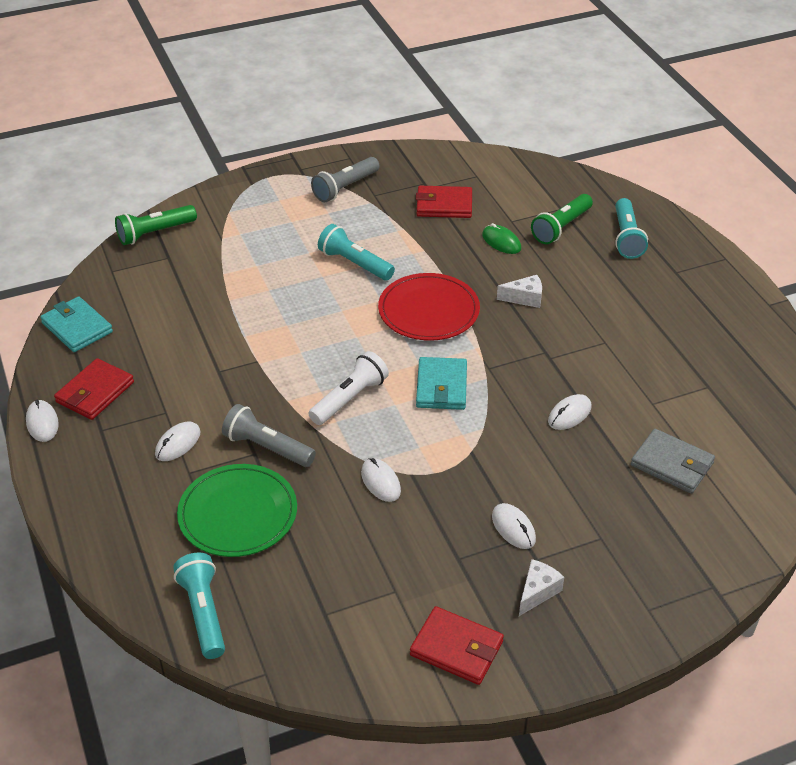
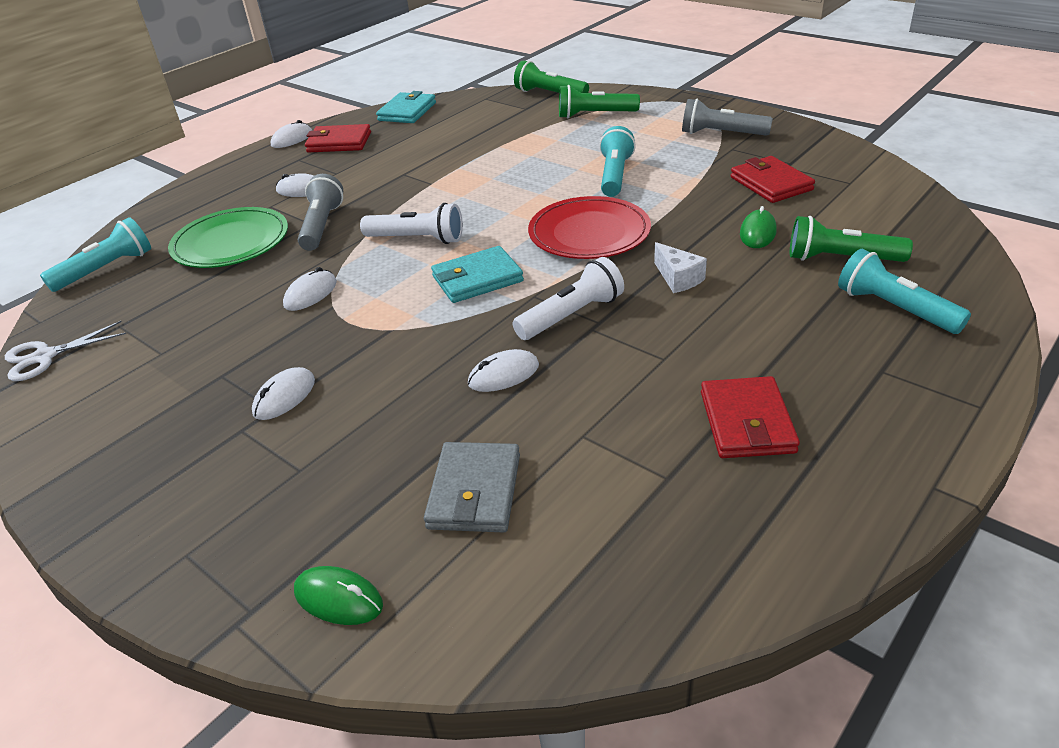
camera: 65 degrees right, 5 degrees down
red wallet [410,606,504,685] -> red wallet moved to [701,376,800,458]
white cheese [519,559,564,616] -> none
white mouse [548,394,592,430] -> white mouse turned 45 degrees counterclockwise [468,349,539,392]
turquoise flashlight [615,198,648,259] -> turquoise flashlight turned 75 degrees clockwise [838,249,971,334]
none -> white scissors [5,321,126,381]
none -> green mouse [294,566,383,625]
none -> white flashlight [512,257,624,340]
none -> green flashlight [559,85,640,118]

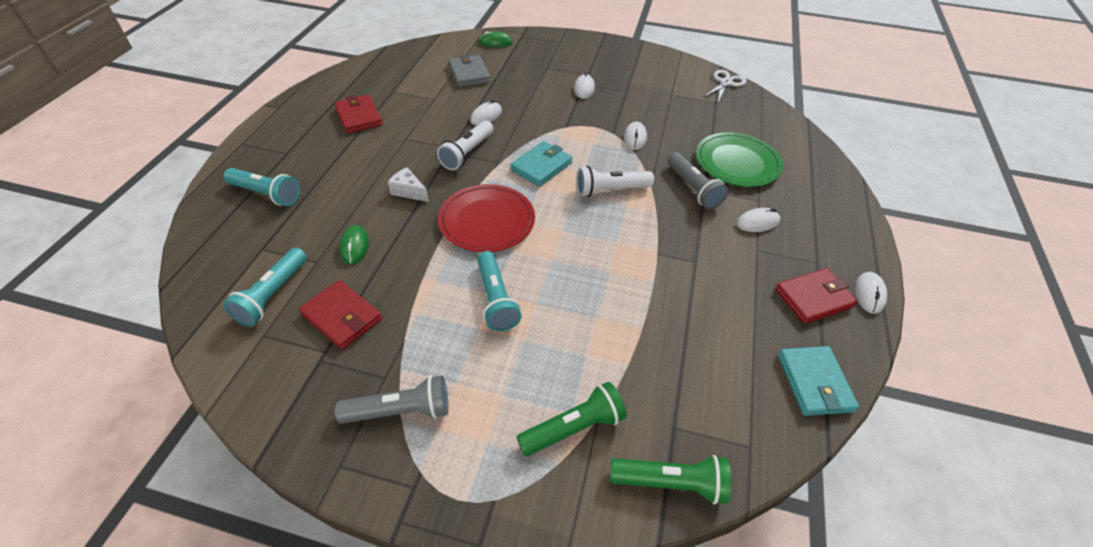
camera: 150 degrees right, 10 degrees up
turquoise flashlight [40,217,151,292] -> turquoise flashlight moved to [223,248,307,326]
green flashlight [790,216,913,262] -> none

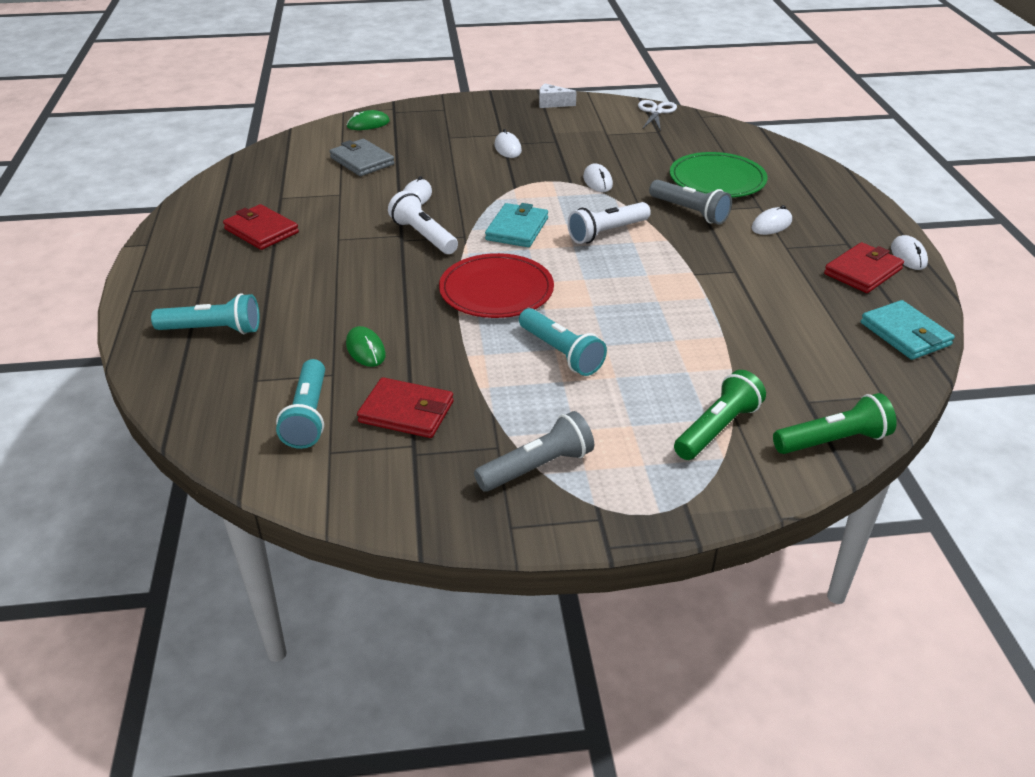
camera: 20 degrees left, 10 degrees down
white cheese [388,167,429,202] -> white cheese moved to [539,84,577,108]
white flashlight [437,121,494,170] -> white flashlight turned 135 degrees clockwise [388,191,458,254]

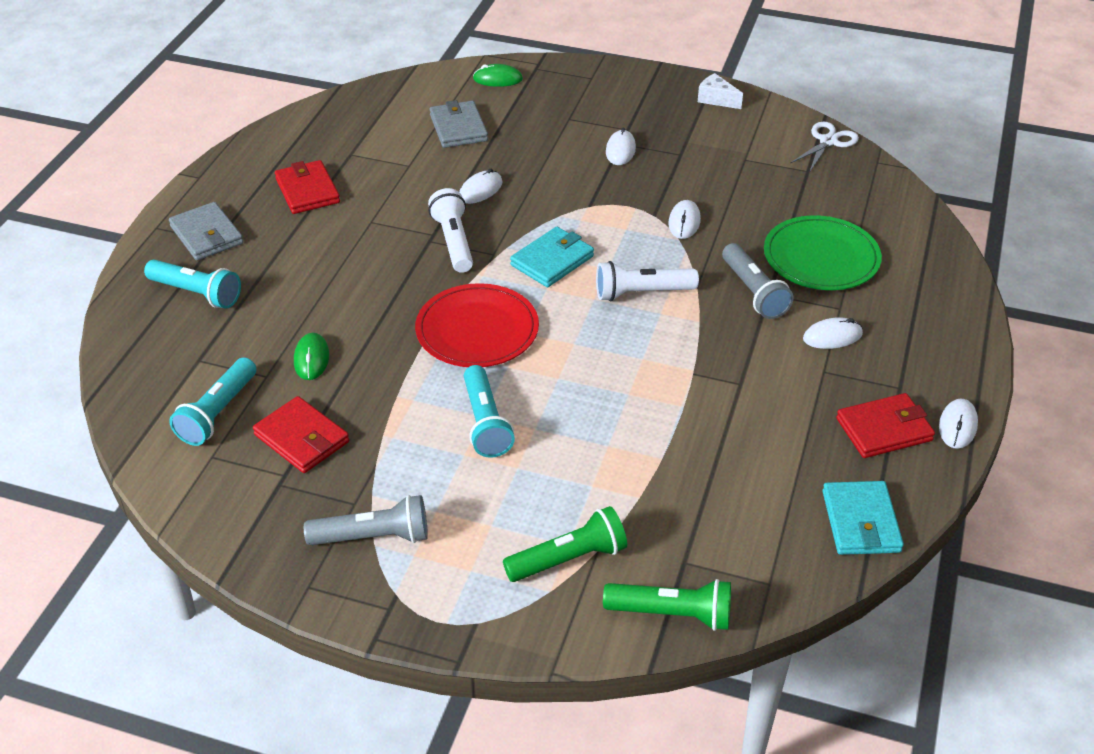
camera: 25 degrees right, 5 degrees up
none -> grey wallet [169,202,243,261]

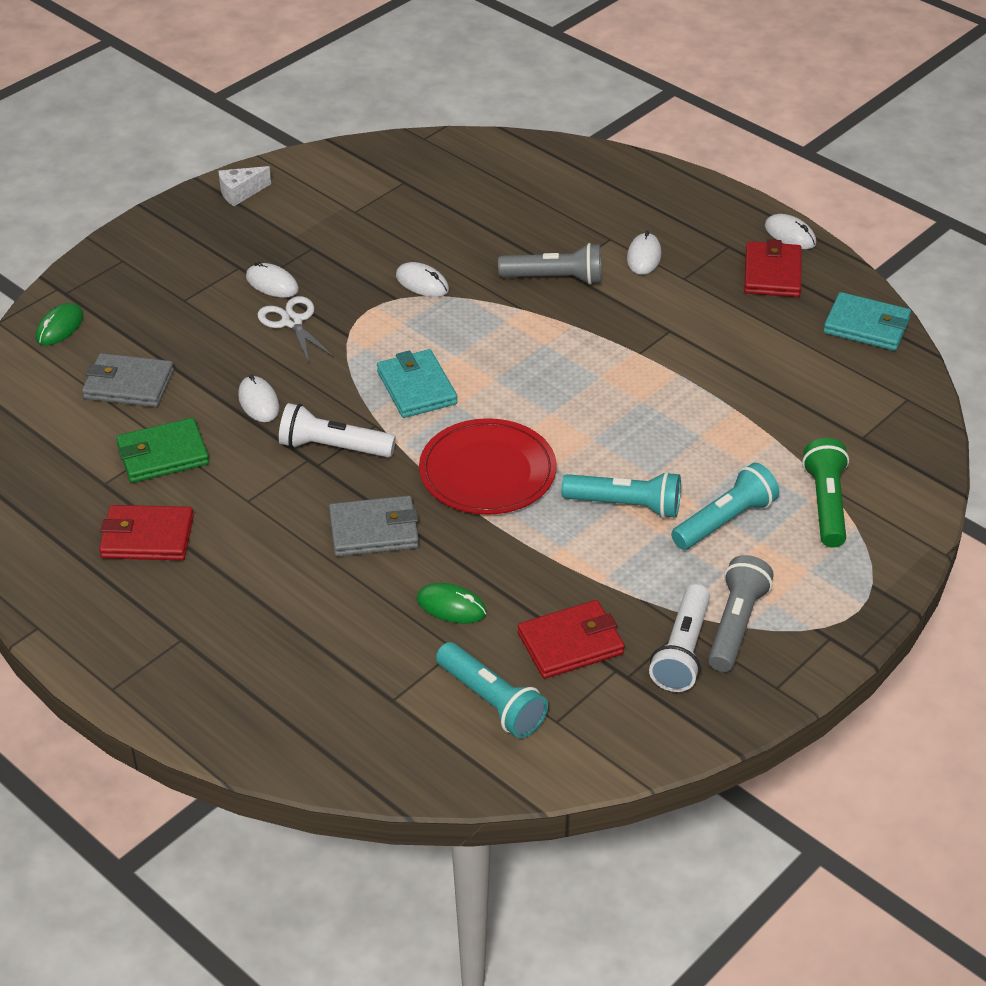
camera: 65 degrees left, 0 degrees up
turquoise flashlight [144,259,241,309] -> turquoise flashlight moved to [671,463,779,550]
grey wallet [169,202,243,261] -> grey wallet moved to [329,496,419,557]
white flashlight [596,261,699,301] -> white flashlight moved to [649,584,710,692]
green flashlight [603,579,731,631] -> none
green plate [764,215,882,290] -> none
white scissors [790,122,859,171] -> white scissors moved to [257,296,334,363]
none -> green wallet [116,418,209,483]

